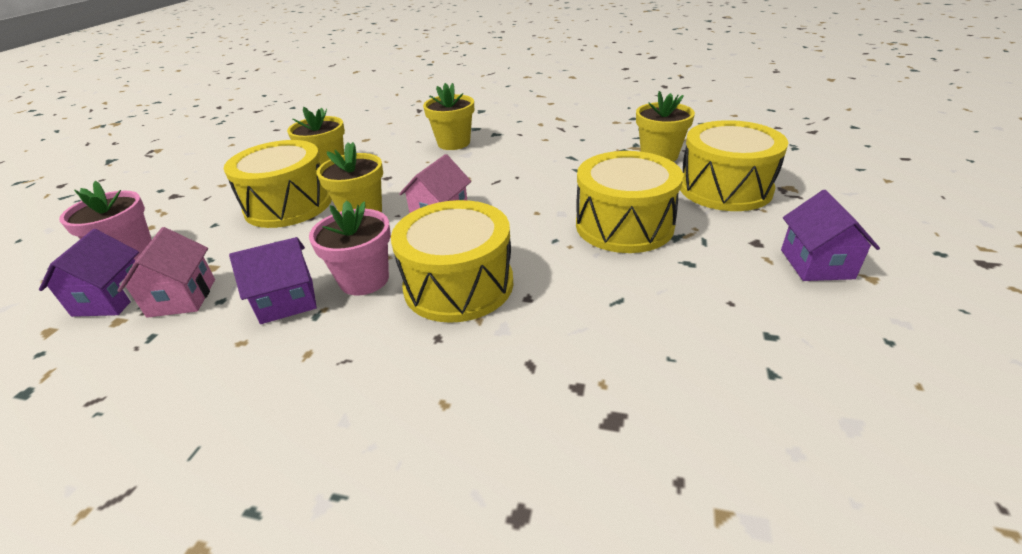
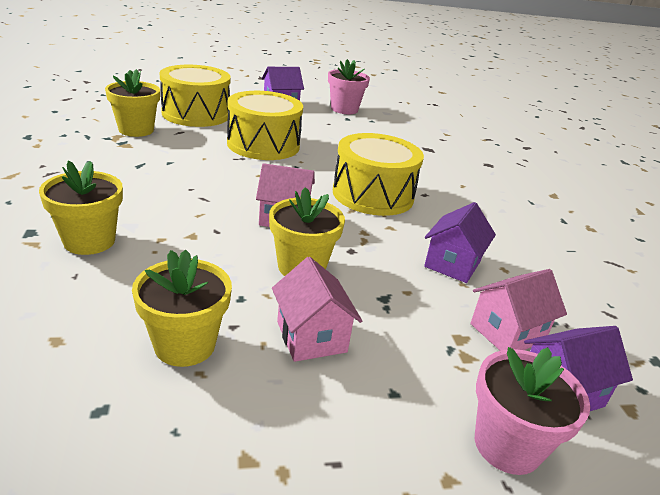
camera: 120 degrees left, 5 degrees down
yellow drum [224,140,332,228] -> pink house [272,257,362,362]
purple house [229,237,317,324] -> purple house turned 75 degrees clockwise [424,202,496,283]
pink flower pot [309,201,391,296] -> pink flower pot moved to [328,59,370,114]

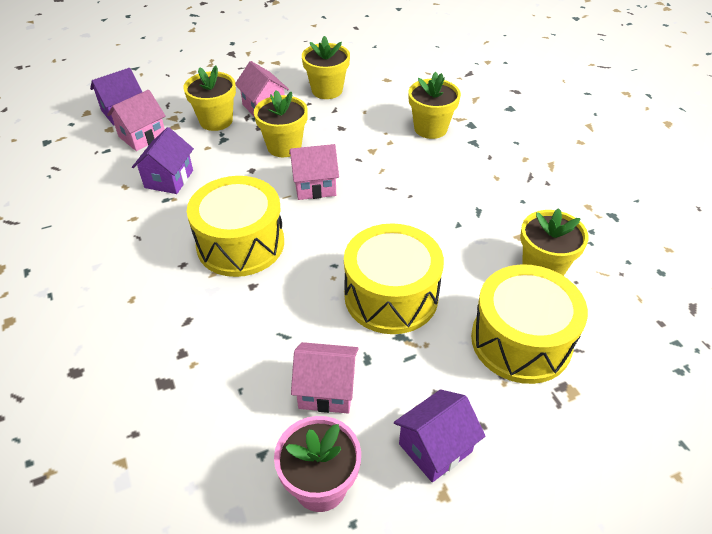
camera: 170 degrees right, 15 degrees up
pink flower pot [475,347,590,475] -> none
none -> yellow flower pot [183,66,236,131]
none -> pink house [291,342,359,414]

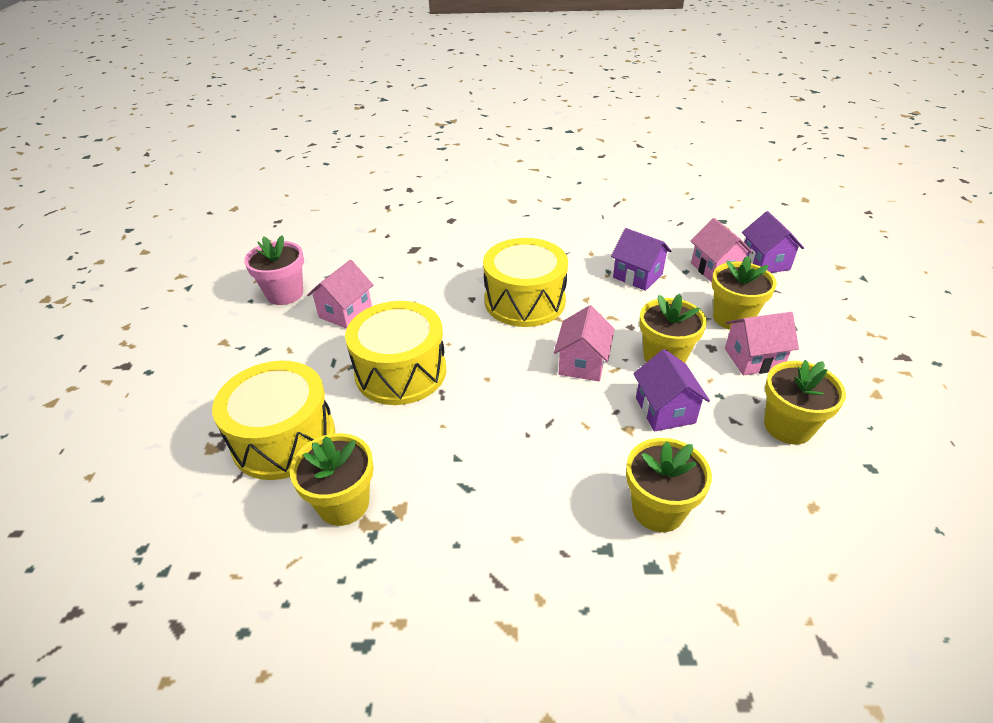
camera: 115 degrees right, 5 degrees down
purple house [394,389,485,482] -> purple house moved to [633,349,710,431]

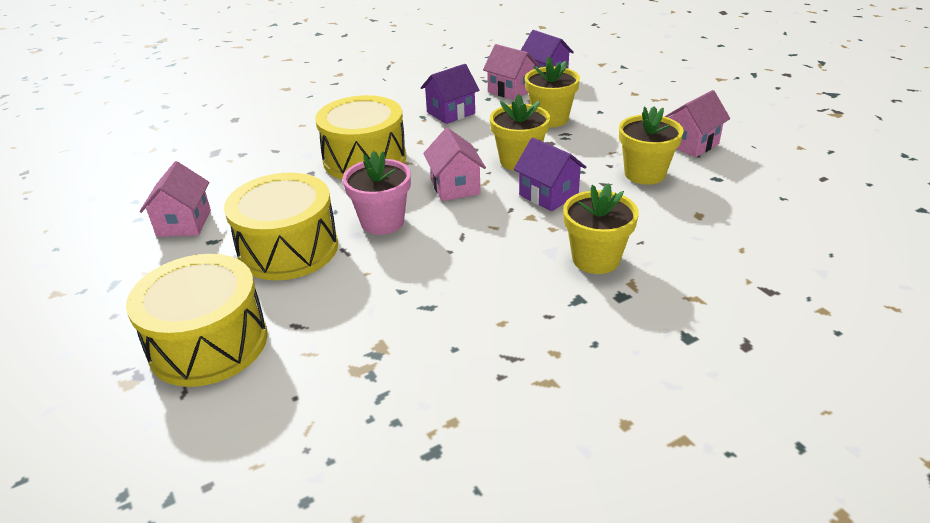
camera: 30 degrees left, 5 degrees down
pink flower pot [244,235,304,305] -> pink flower pot moved to [343,151,411,235]
yellow flower pot [290,433,374,526] -> none
purple house [611,228,671,291] -> purple house turned 45 degrees counterclockwise [421,64,479,124]
pink house [725,312,799,375] -> pink house moved to [664,90,730,157]

